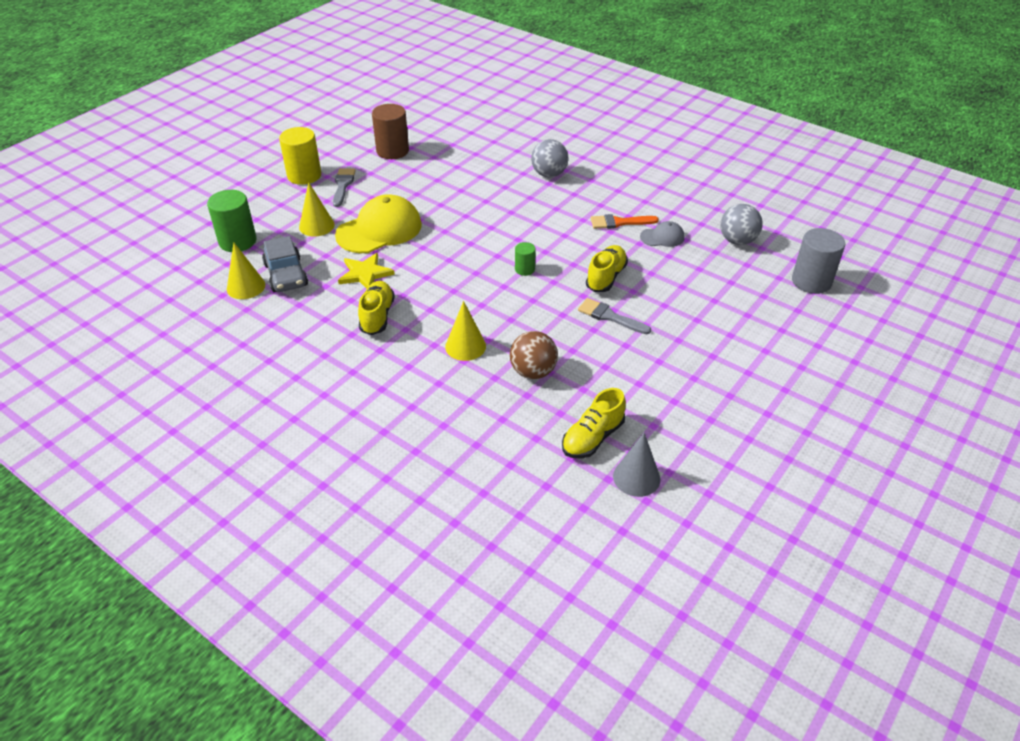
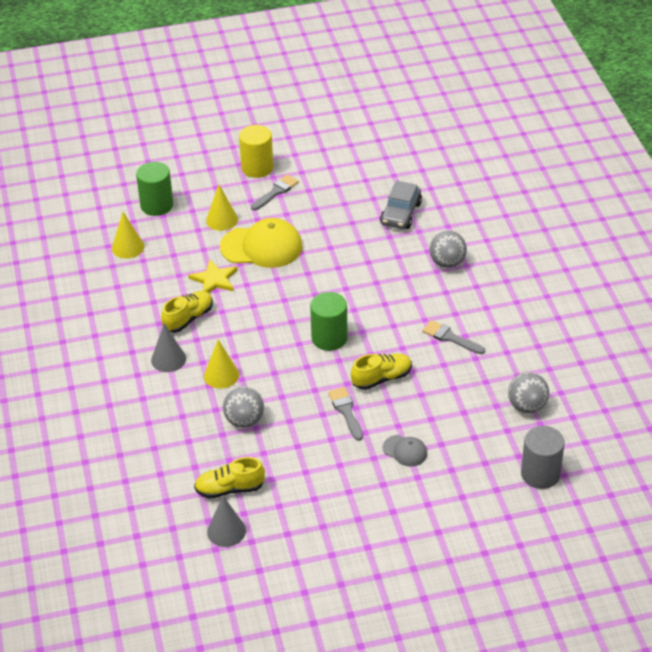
camera: 40 degrees right, 0 degrees up
grey car [262,236,308,293] -> grey car moved to [380,181,422,229]
brown cylinder [372,104,409,159] -> none
brown ball [510,331,558,379] -> grey ball [223,386,264,428]
green cylinder [515,242,536,276] -> green cylinder [310,292,348,351], size x1.91
orange brush [591,214,659,229] -> grey brush [422,320,485,354]
grey cap [640,221,685,247] -> grey cap moved to [383,435,427,467]
none -> grey cone [151,324,186,372]

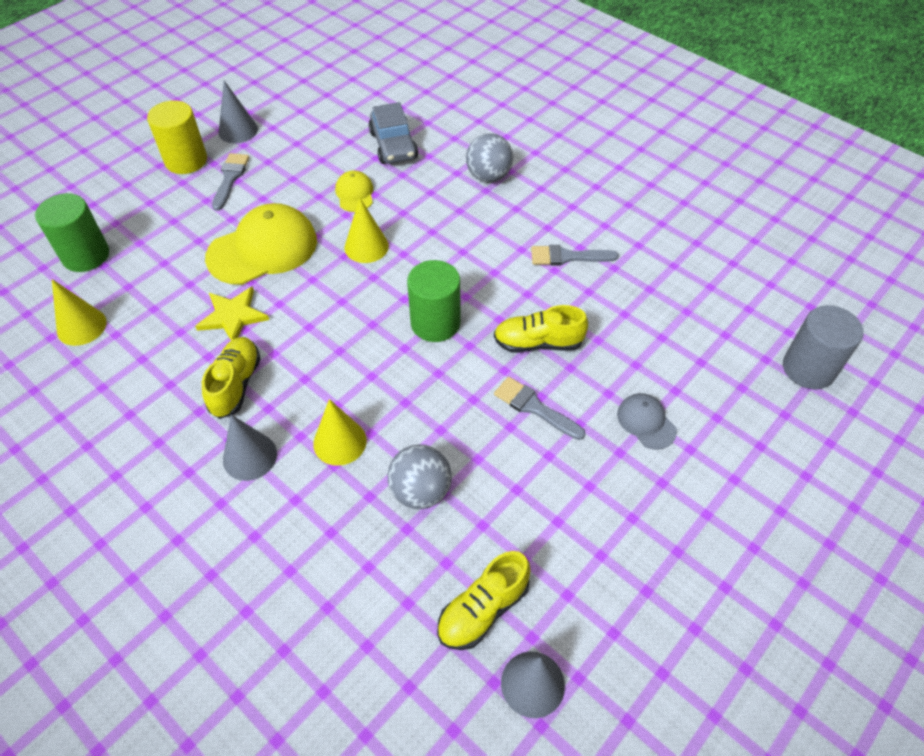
camera: 35 degrees left, 10 degrees up
yellow cone [206,185,238,231] -> yellow cone moved to [345,197,389,263]
yellow shoe [351,354,412,390] -> yellow shoe turned 120 degrees counterclockwise [494,305,588,353]
grey cap [383,435,427,467] -> grey cap turned 120 degrees counterclockwise [617,393,677,450]
grey ball [508,372,549,413] -> none
none -> grey cone [218,81,258,143]
none -> yellow cap [335,171,373,212]

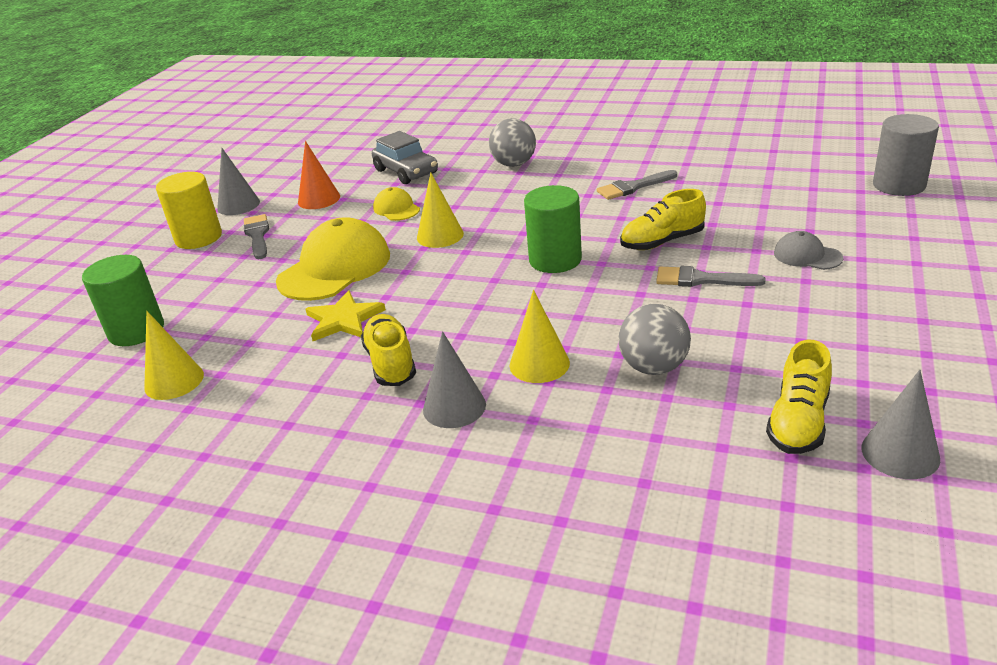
camera: 20 degrees left, 20 degrees down
none -> orange cone [298,141,340,209]

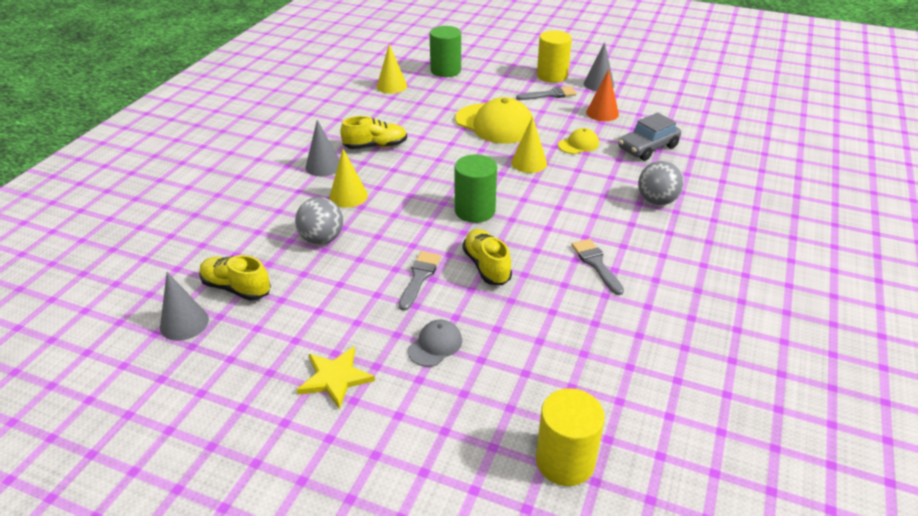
camera: 90 degrees right, 5 degrees up
yellow star [306,290,386,341] -> yellow star moved to [297,347,375,409]
grey cylinder [873,114,939,196] -> yellow cylinder [536,388,605,486]

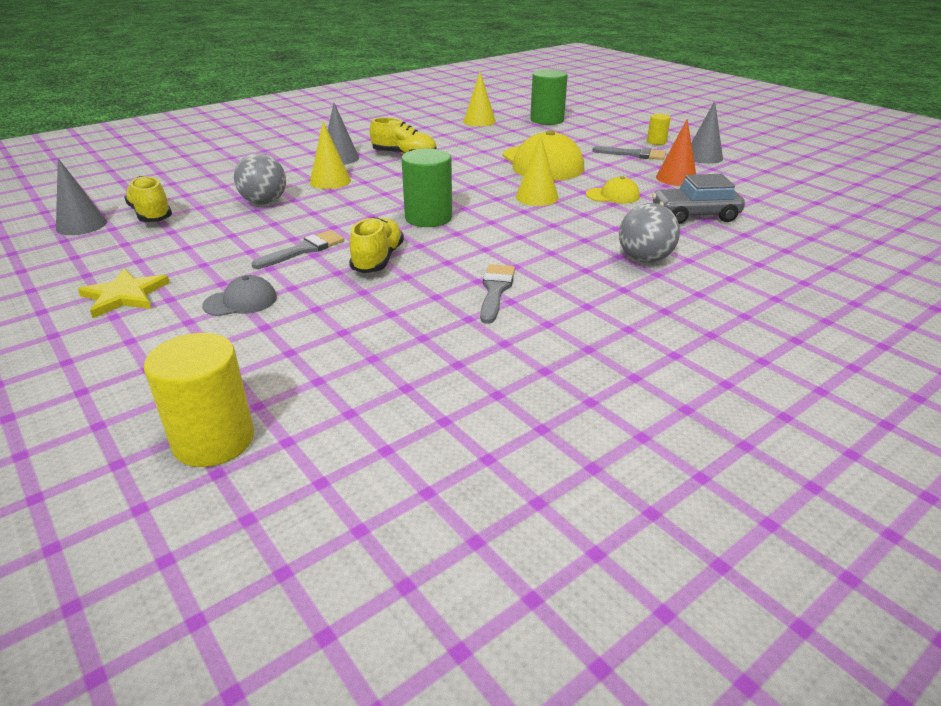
camera: 30 degrees right, 5 degrees down
yellow cylinder [537,30,572,83] -> yellow cylinder [647,114,671,145], size x0.52

